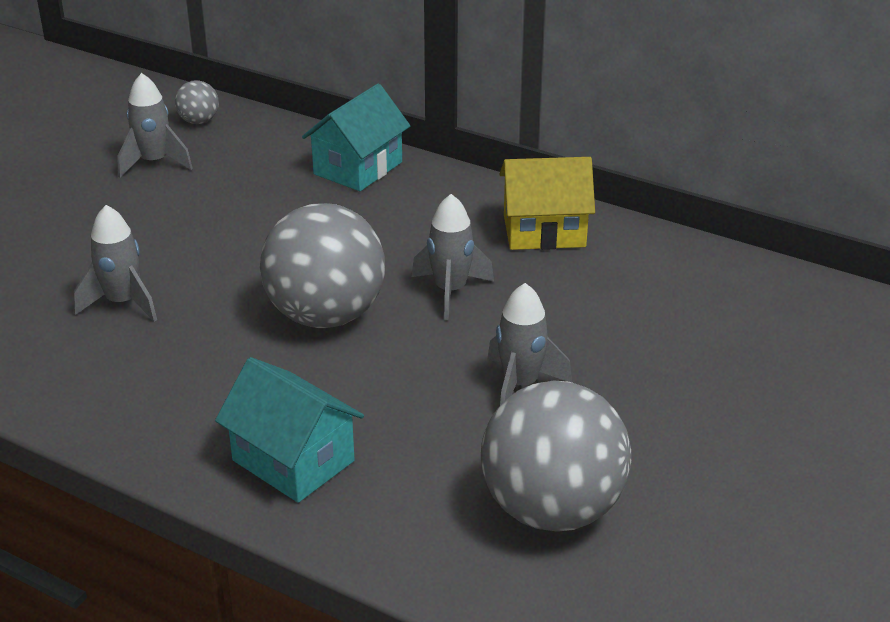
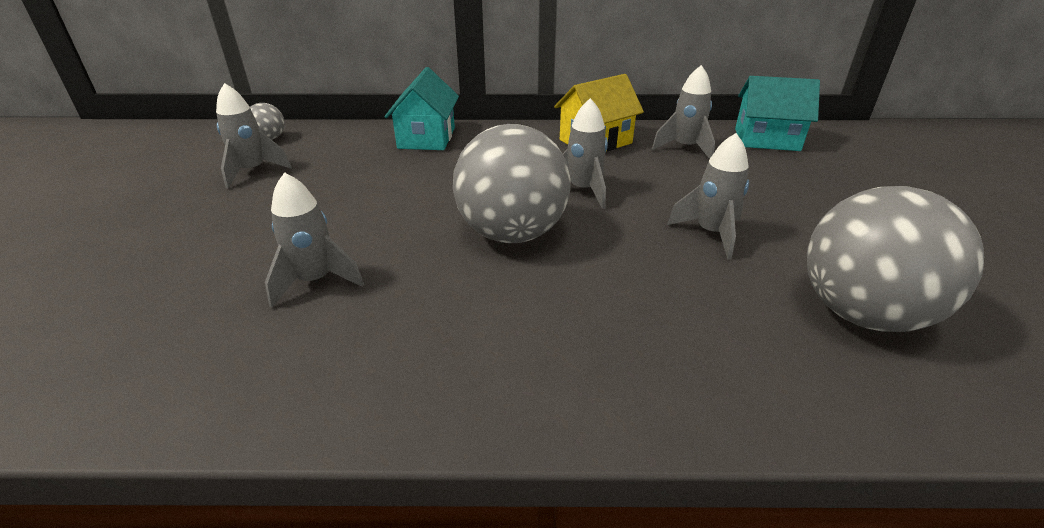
camera: 30 degrees left, 0 degrees up
turquoise house [215,357,364,503] -> turquoise house moved to [735,76,820,151]
none -> grey rocket [652,65,715,159]

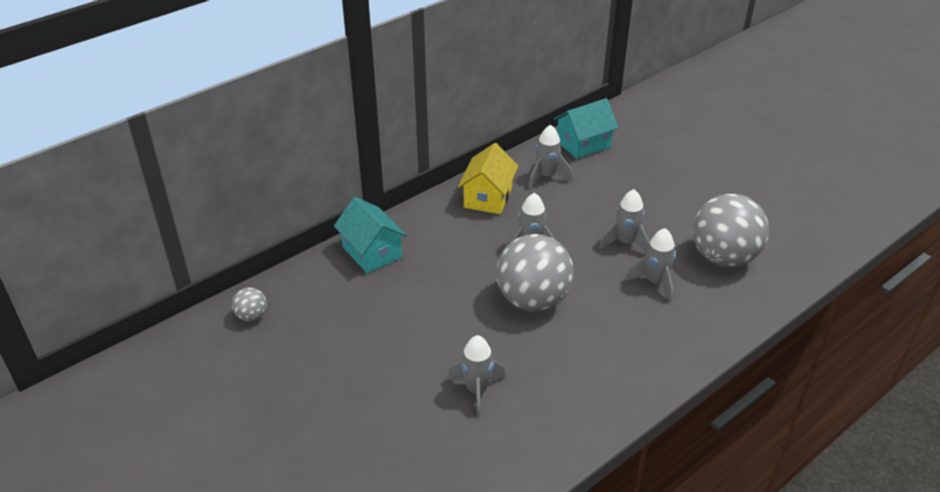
camera: 40 degrees left, 5 degrees up
grey rocket [216,83,292,188] -> grey rocket moved to [626,228,676,302]

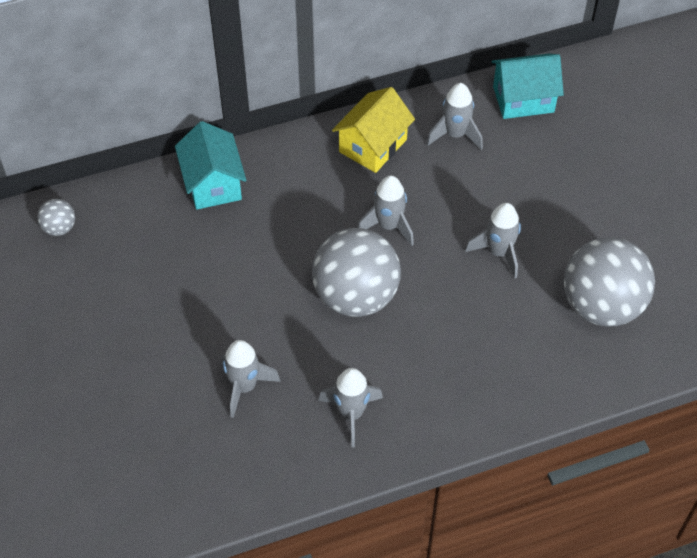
camera: 20 degrees right, 15 degrees up
grey rocket [626,228,676,302] -> grey rocket moved to [319,368,383,447]

